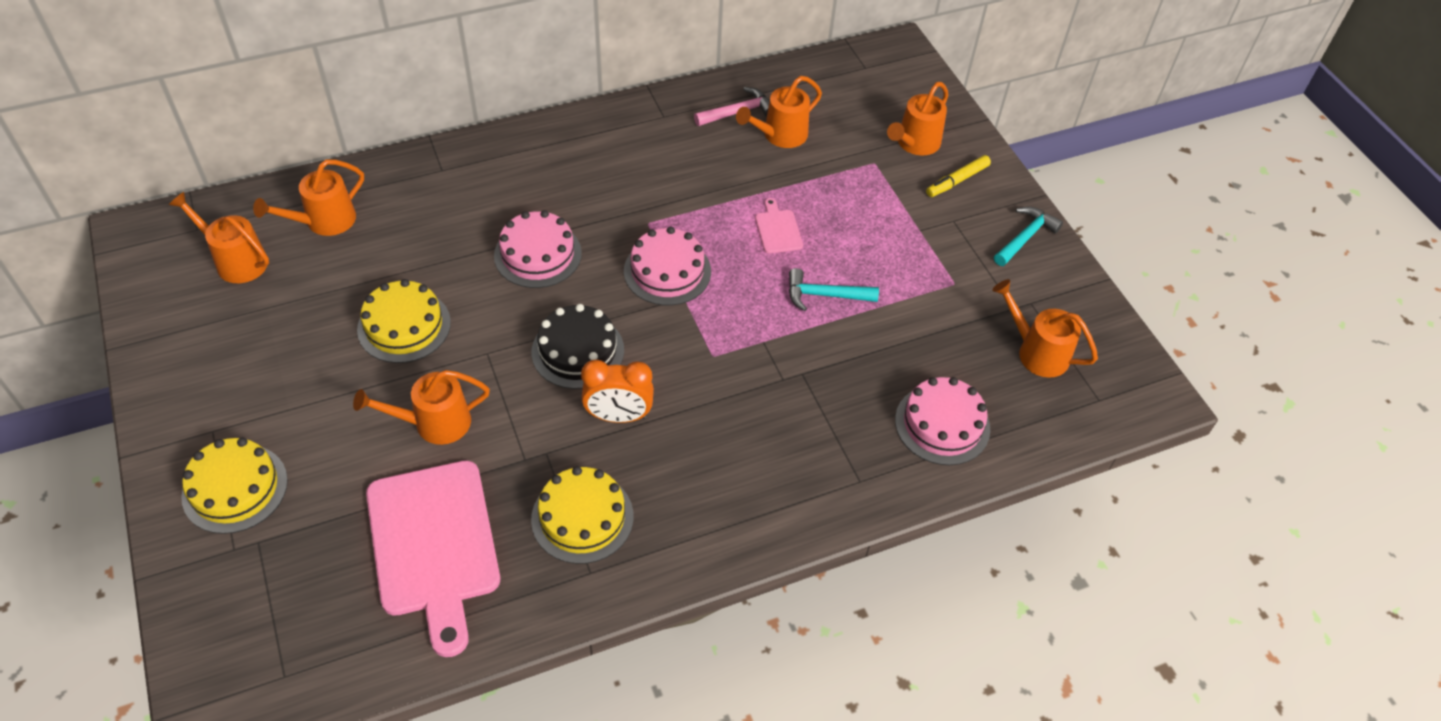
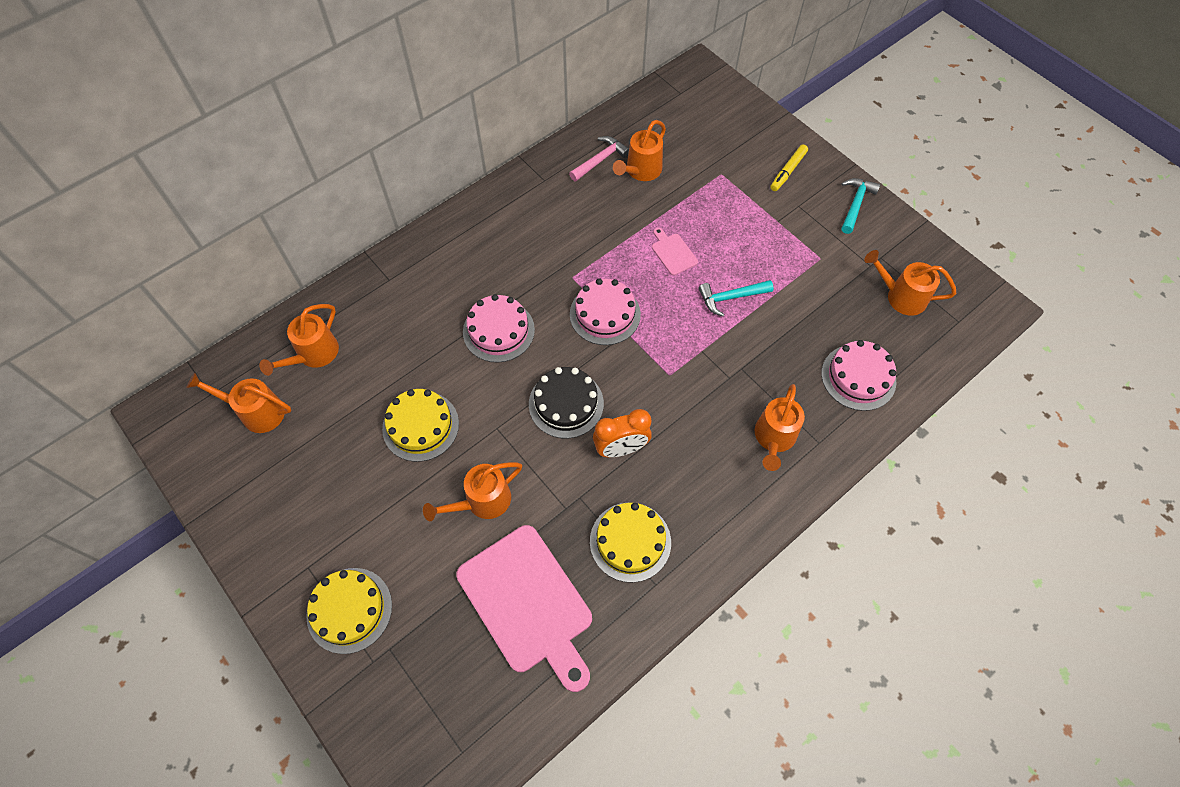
camera: 15 degrees left, 10 degrees up
orange watering can [887,82,948,156] -> orange watering can moved to [755,384,805,471]

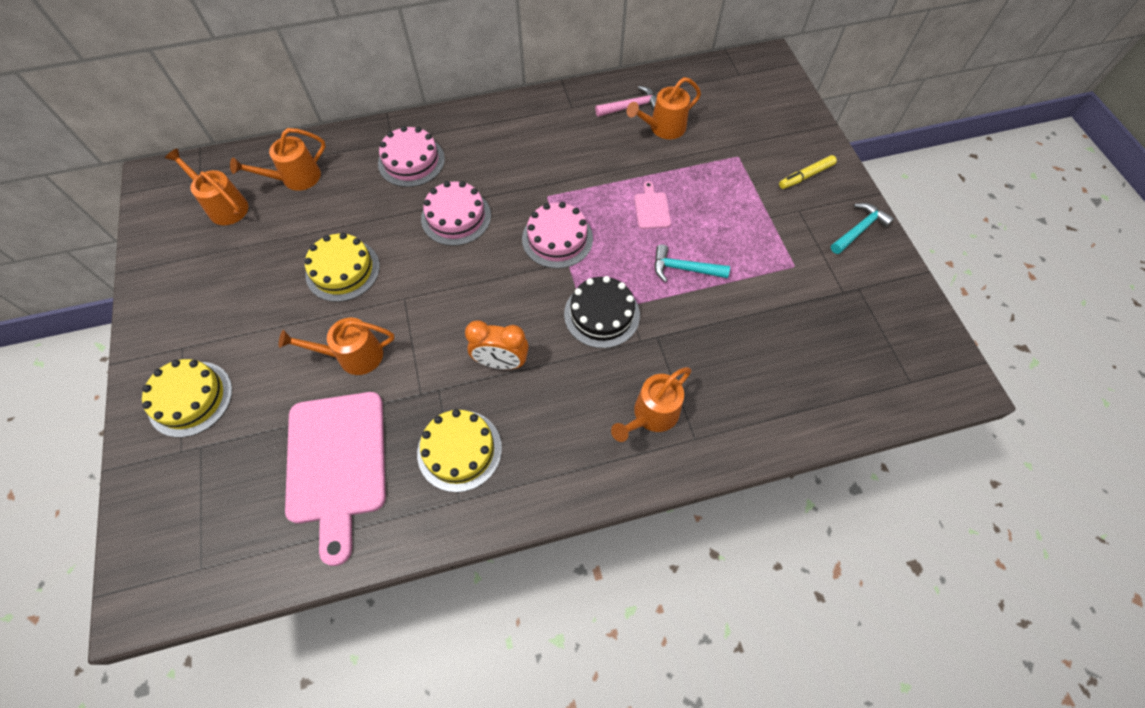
camera: 25 degrees right, 0 degrees up
black cake [529,367,604,438] -> black cake moved to [564,276,640,348]
pink cake [821,340,896,411] -> pink cake moved to [378,126,445,187]
orange watering can [864,250,956,316] -> none

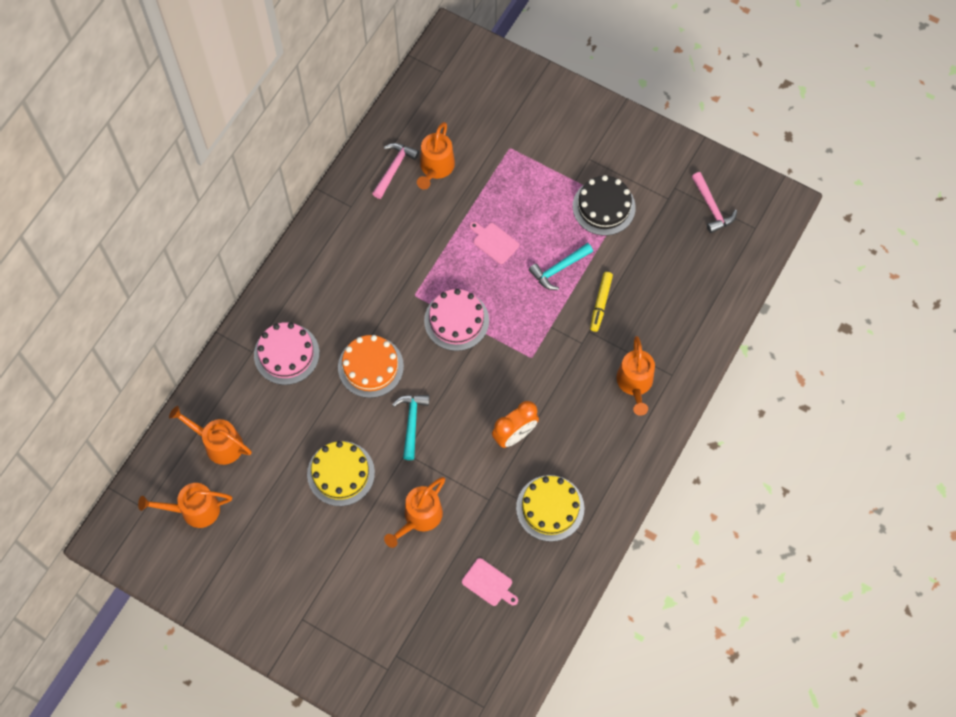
camera: 45 degrees left, 5 degrees up
yellow cake [142,359,232,437] -> none
orange watering can [230,128,326,191] -> orange watering can turned 105 degrees clockwise [169,406,252,465]
pink cutting board [285,392,386,566] -> pink cutting board [462,558,518,606], size x0.42
pink cake [421,181,491,246] -> orange cake [338,335,404,398]
black cake [564,276,640,348] -> black cake moved to [573,175,636,236]
yellow marker [779,155,837,189] -> yellow marker moved to [590,272,613,332]
turquoise hammer [831,203,894,254] -> turquoise hammer moved to [392,395,429,460]
none -> pink hammer [692,172,737,233]

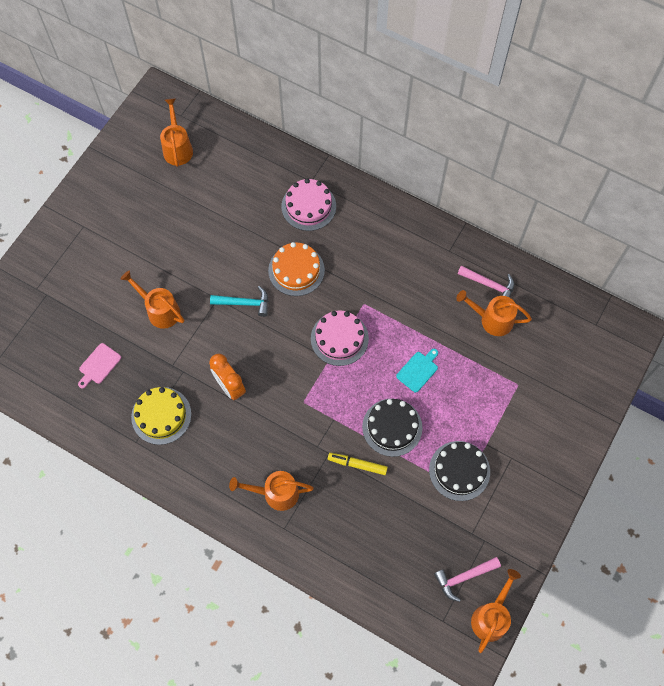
camera: 90 degrees right, 0 degrees up
orange watering can [169,406,252,465] -> orange watering can moved to [471,569,521,653]
yellow cake [307,441,375,506] -> none
pink cutting board [470,222,519,264] -> turquoise cutting board [396,349,438,392]
turquoise hammer [529,243,593,290] -> black cake [362,399,423,457]

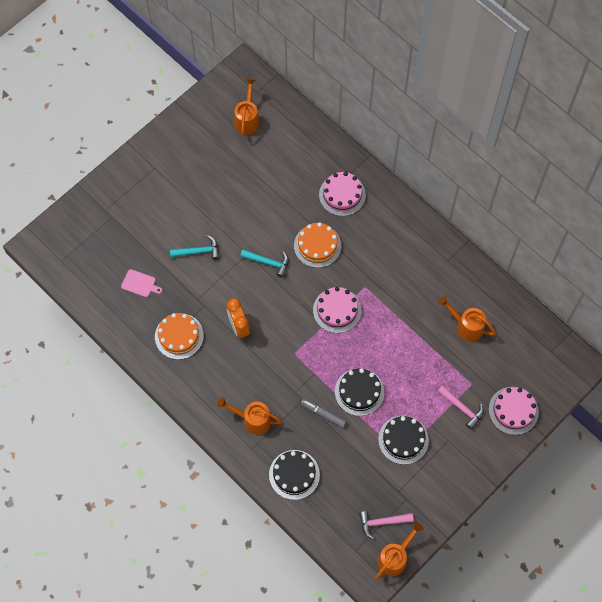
camera: 15 degrees right, 0 degrees up
pink cutting board [78,343,121,388] -> pink cutting board turned 120 degrees counterclockwise [121,269,162,297]
orange watering can [120,270,184,329] -> turquoise hammer [170,235,220,260]
yellow cake [131,387,191,445] -> orange cake [155,313,204,360]
yellow marker [328,453,388,475] -> grey marker [301,399,346,428]
turquoise cutting board [396,349,438,392] -> none
pink hammer [458,265,514,298] -> pink hammer moved to [438,386,484,430]
none -> black cake [269,450,320,500]
none -> pink cake [489,387,539,435]

